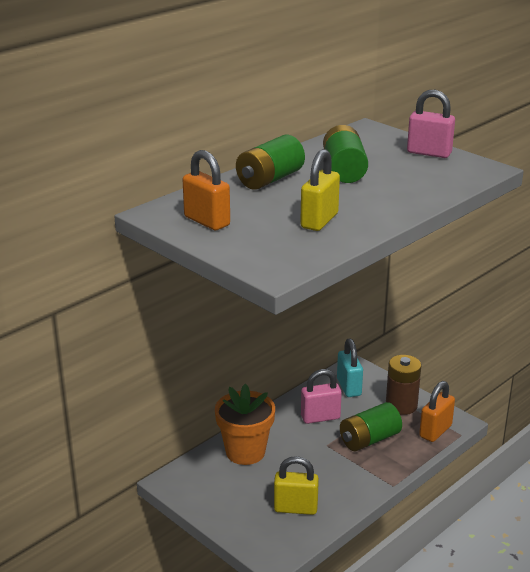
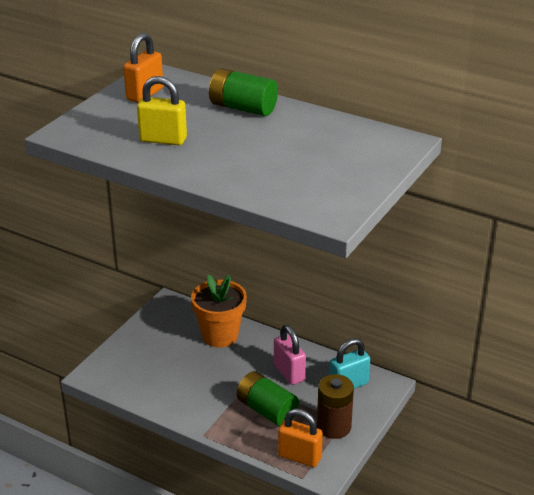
camera: 75 degrees right, 5 degrees up
yellow padlock [274,456,319,515] -> none
green battery [323,125,368,183] -> none
pink padlock [407,90,455,158] -> none

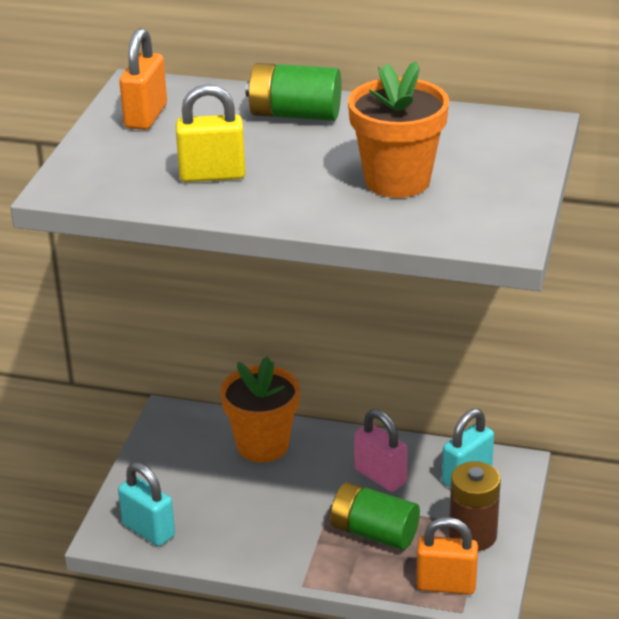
camera: 15 degrees left, 0 degrees up
none -> turquoise padlock [118,462,175,546]
none -> orange flower pot [348,61,449,198]

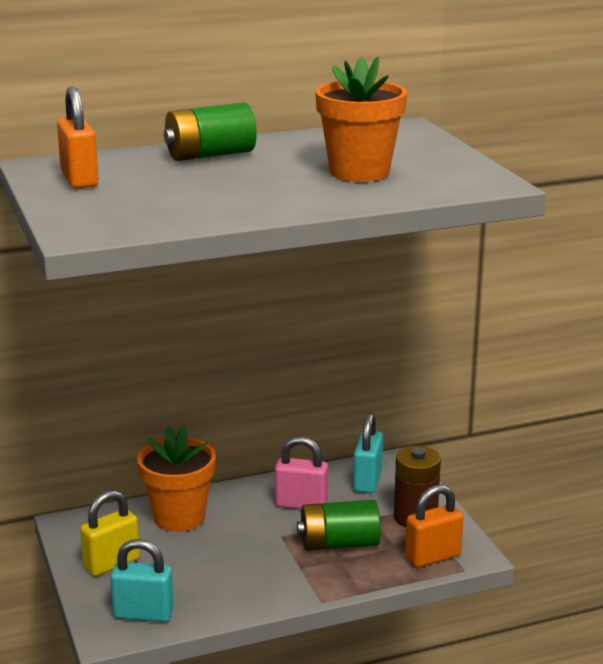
camera: 35 degrees left, 10 degrees down
yellow padlock [176,84,245,182] -> yellow padlock moved to [80,490,140,576]

